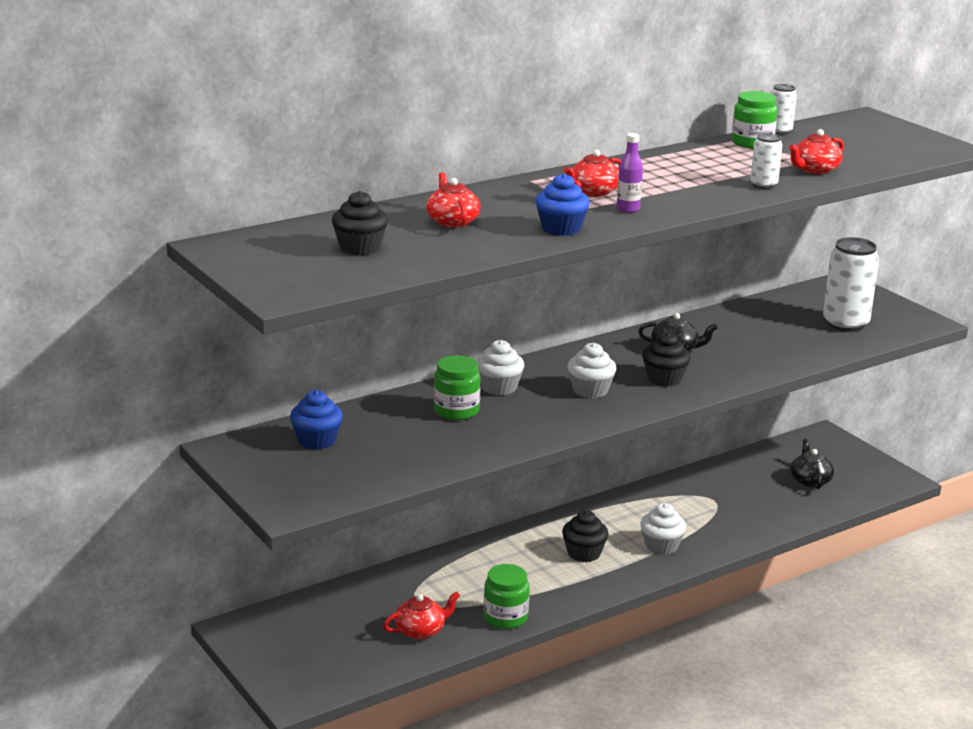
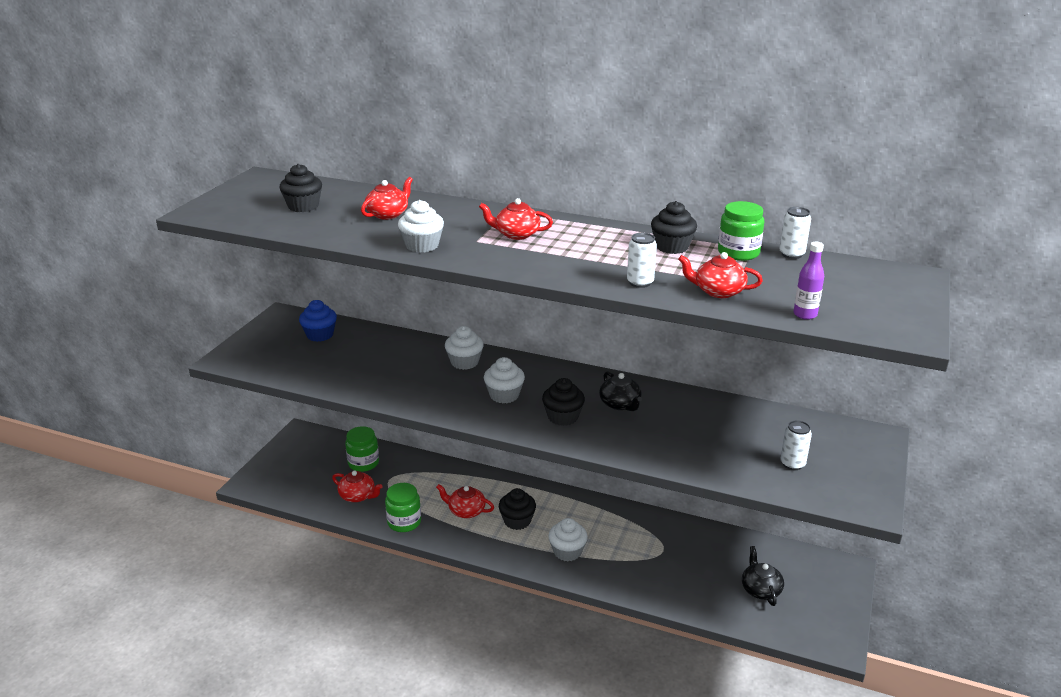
camera: 55 degrees right, 5 degrees up
green jar [434,355,480,420] -> green jar moved to [345,426,379,472]
blue cupcake [535,173,590,236] -> white cupcake [398,200,444,253]
purple bottle [617,133,643,213] -> purple bottle moved to [793,242,824,320]
black teapot [790,439,834,489] -> black teapot turned 60 degrees counterclockwise [742,546,784,606]
white can [823,237,879,332] -> white can [780,420,812,470], size x0.53
none -> red teapot [436,484,494,518]
none -> black cupcake [651,201,697,254]

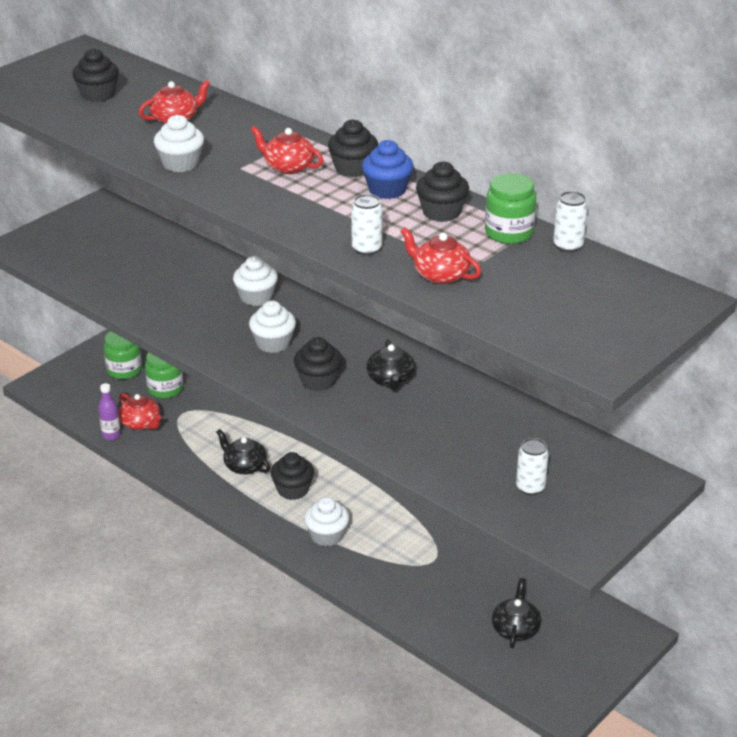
camera: 20 degrees right, 5 degrees up
blue cupcake [299,300,337,342] -> blue cupcake moved to [362,140,414,199]
green jar [385,483,421,532] -> green jar moved to [104,331,142,379]
red teapot [436,484,494,518] -> black teapot [216,429,270,474]
purple bottle [793,242,824,320] -> purple bottle moved to [98,383,121,440]
none -> black cupcake [328,119,378,177]

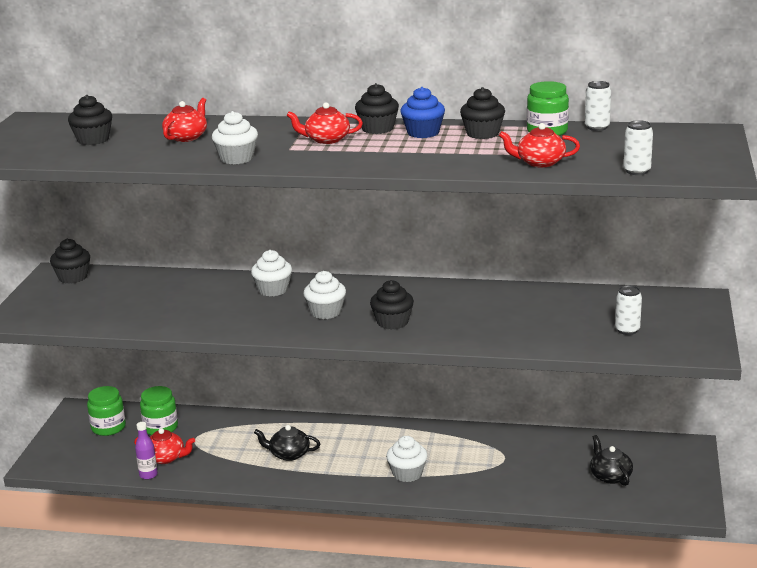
camera: 30 degrees left, 10 degrees down
black cupcake [271,452,314,500] -> black cupcake moved to [50,239,90,284]
white can [351,194,382,255] -> white can moved to [623,120,653,175]
black teapot [367,339,415,390] -> none

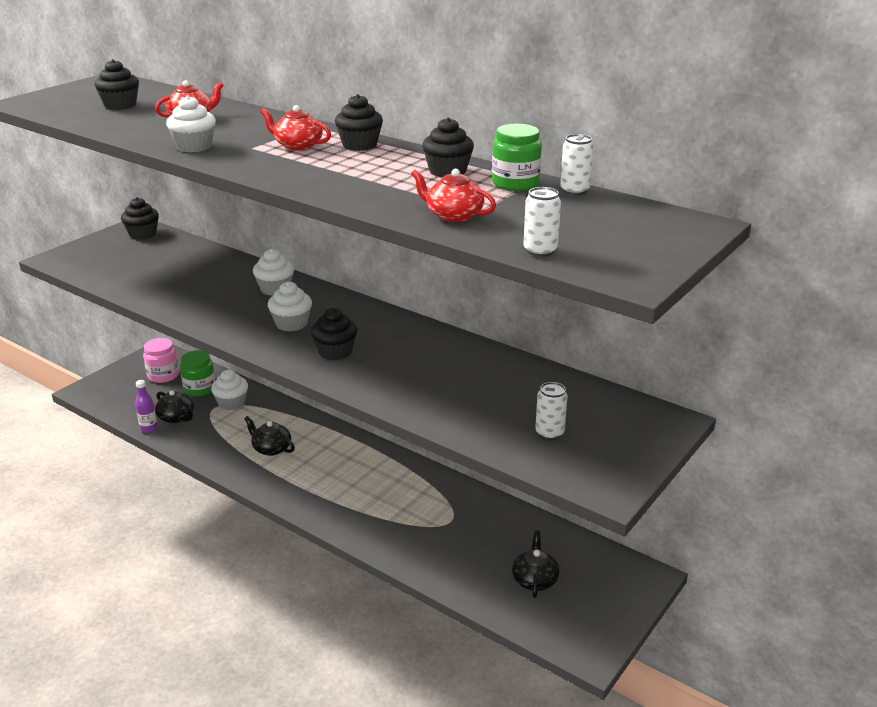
camera: 25 degrees right, 5 degrees up
green jar [87,386,126,436] -> pink jar [143,338,179,383]
red teapot [134,428,195,464] -> black teapot [155,390,194,423]
white cupcake [386,436,428,482] -> white cupcake moved to [211,370,248,410]
blue cupcake [400,87,445,138] -> none

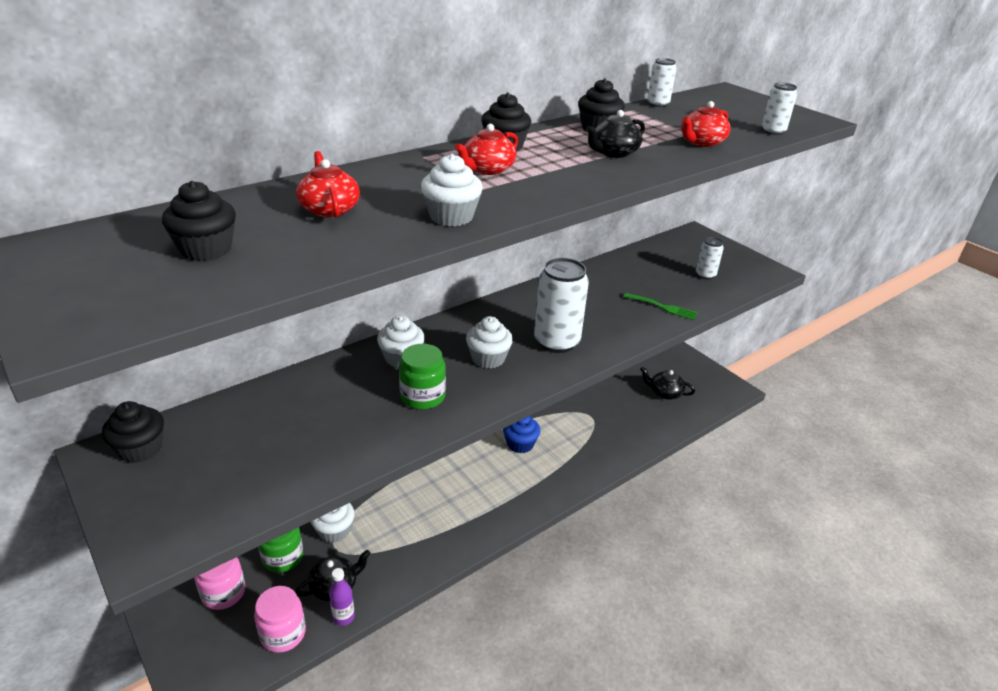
camera: 75 degrees left, 5 degrees up
black teapot [244,416,295,456] -> black teapot moved to [586,110,645,158]
black cupcake [311,308,357,360] -> white can [534,258,589,353]
green jar [492,124,542,191] -> green jar moved to [399,344,446,410]
none -> pink jar [254,586,306,653]
none -> blue cupcake [503,416,540,453]
none -> green fork [624,293,698,320]

